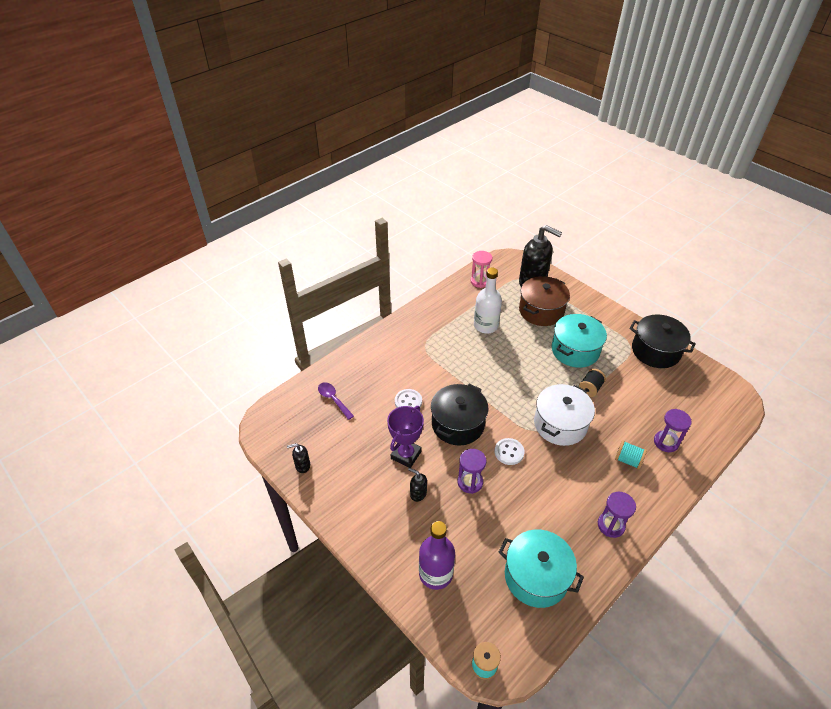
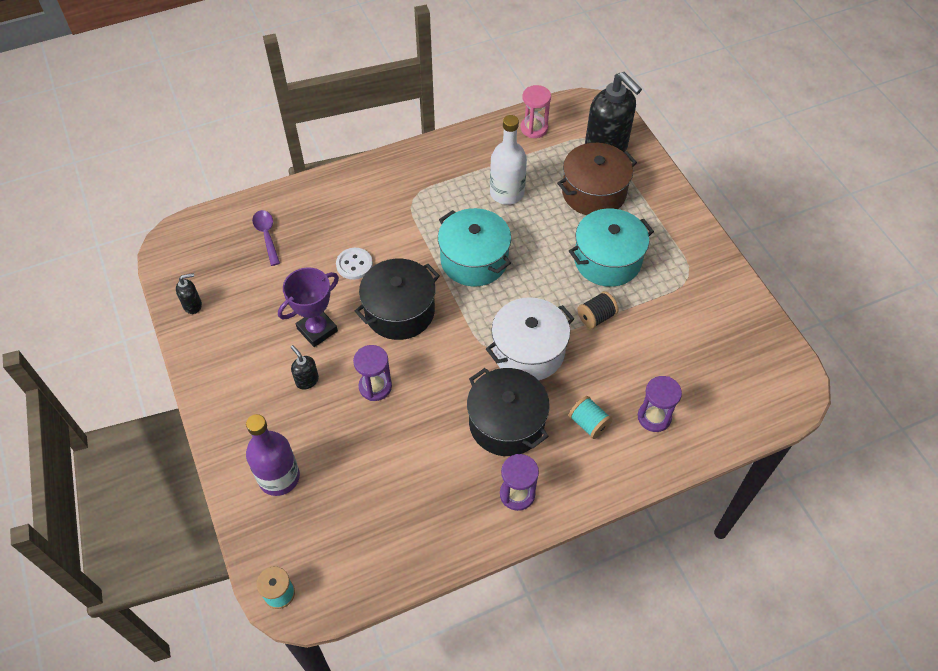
camera: 20 degrees right, 10 degrees up
black soap dispenser [287,443,310,473] -> black soap dispenser turned 150 degrees clockwise [176,273,202,314]
white button [495,438,524,465] -> none
turquoise pot [499,529,584,608] -> turquoise pot moved to [438,208,511,286]
black pot [630,315,696,368] -> black pot moved to [467,368,550,456]

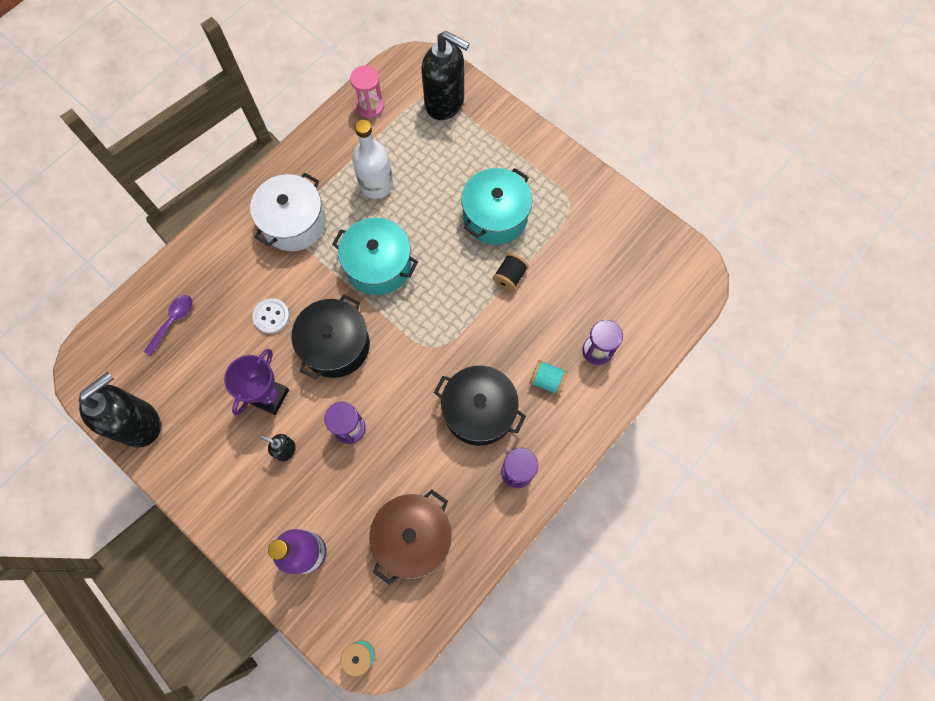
camera: 25 degrees left, 15 degrees up
black soap dispenser [176,273,202,314] -> black soap dispenser [78,372,161,448], size x2.31
purple spoon [252,210,280,266] -> purple spoon turned 75 degrees clockwise [144,295,192,356]
white pot [486,297,574,380] -> white pot moved to [250,173,326,251]
brown pot [557,143,637,215] -> brown pot moved to [369,490,452,585]

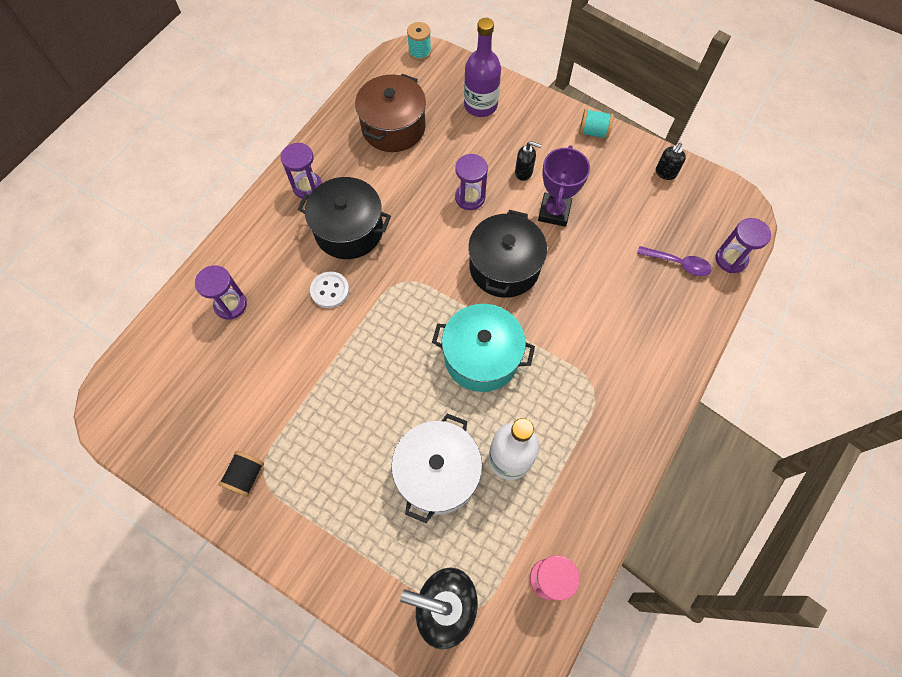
camera: 170 degrees right, 5 degrees down
black soap dispenser [78,372,161,448] -> black soap dispenser [656,143,686,180], size x0.43
purple spoon [144,295,192,356] -> purple spoon turned 90 degrees counterclockwise [637,246,712,276]
white pot [250,173,326,251] -> white pot moved to [391,413,482,523]
white button [252,298,290,334] -> white button moved to [310,271,349,308]
turquoise pot [461,168,532,245] -> none
black spool [493,253,529,291] -> black spool moved to [218,451,264,497]
turquoise spool [530,360,568,395] -> turquoise spool moved to [579,109,614,139]
none -> purple hourglass [716,218,771,273]

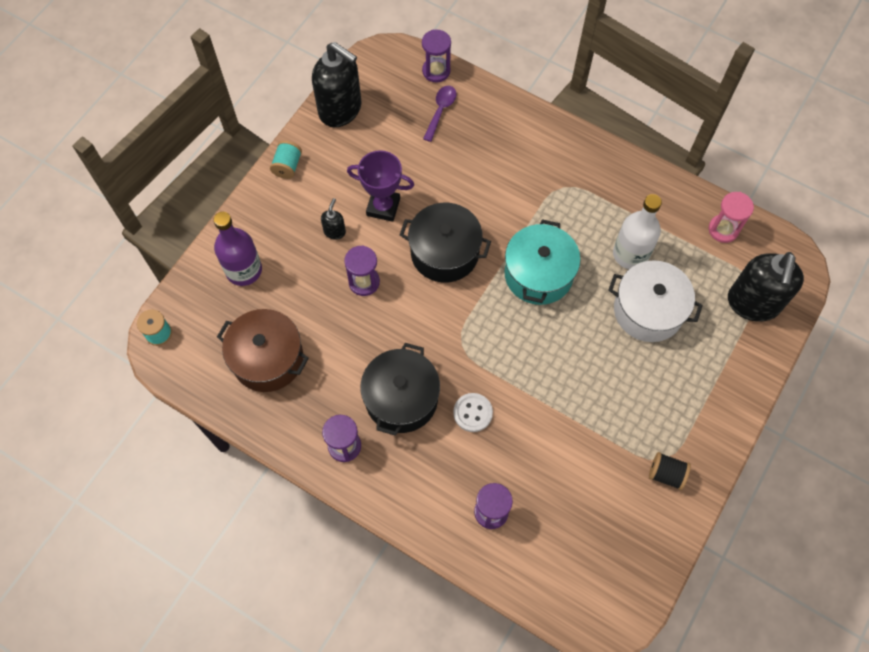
camera: 90 degrees left, 0 degrees up
black soap dispenser [656,143,686,180] -> black soap dispenser [312,42,361,127], size x2.31

